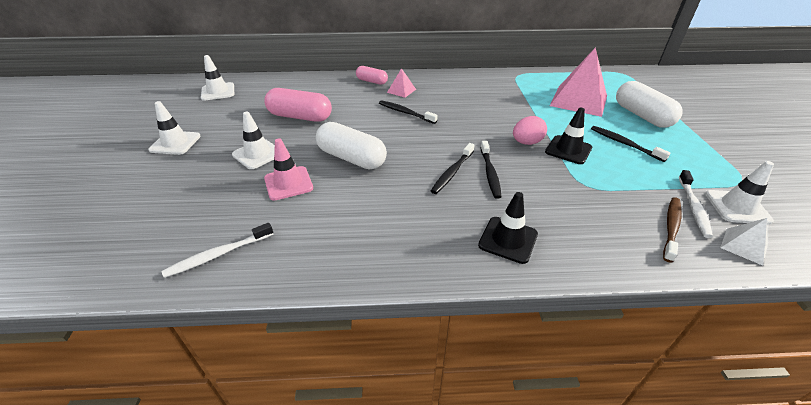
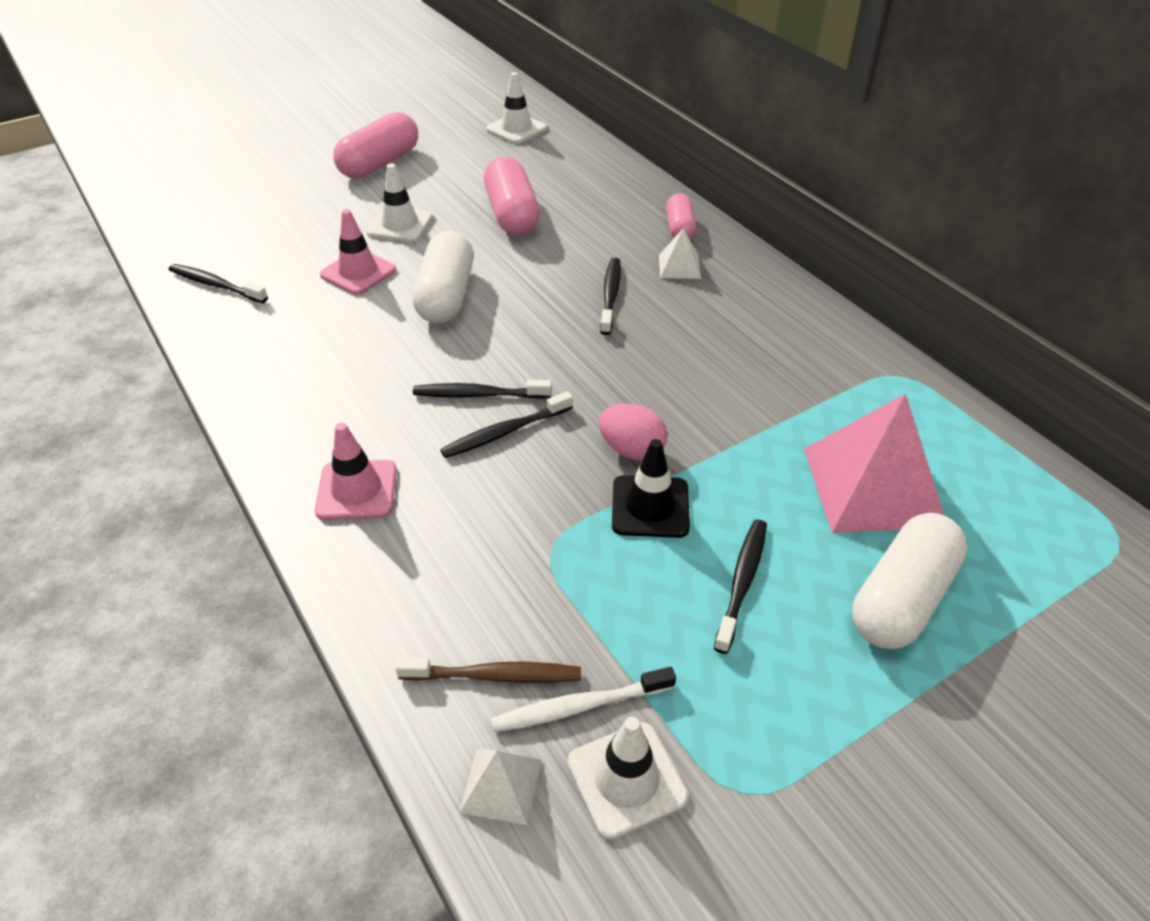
camera: 60 degrees right, 5 degrees up
white traffic cone [149,101,201,155] -> pink capsule [333,112,418,179]
white toothbrush [162,223,274,278] -> black toothbrush [169,264,268,303]
pink pyramid [387,68,416,98] -> white pyramid [659,228,701,279]
black traffic cone [478,192,538,264] -> pink traffic cone [315,423,397,520]

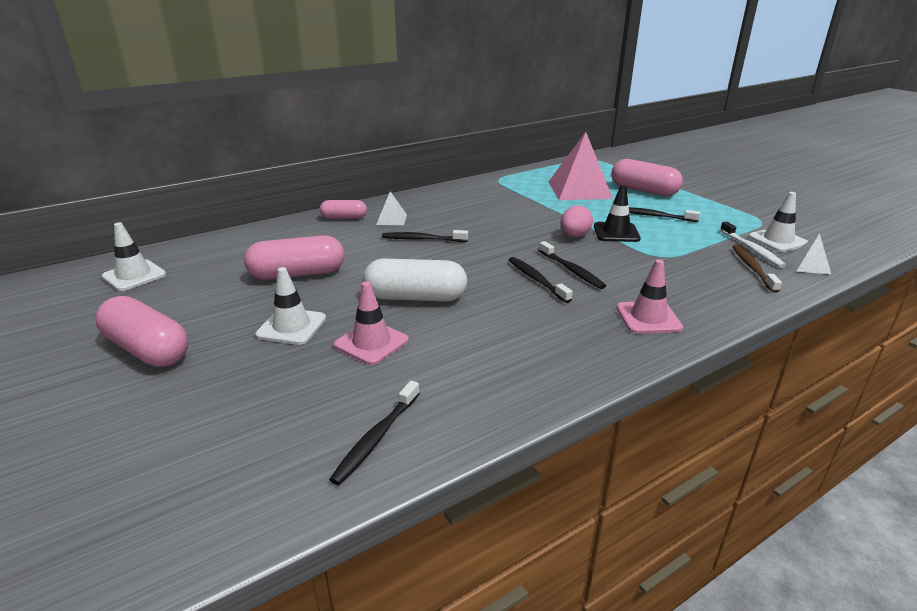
camera: 90 degrees left, 15 degrees down
black toothbrush [413,380,552,399] -> black toothbrush turned 150 degrees clockwise [509,257,573,303]
white capsule [852,513,968,649] -> pink capsule [611,159,683,196]

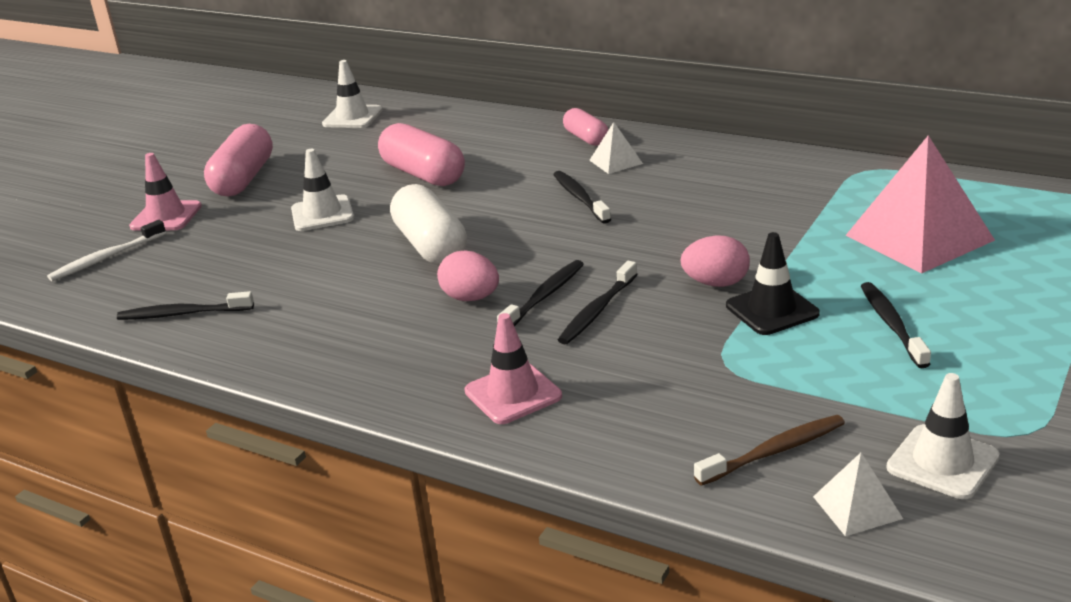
camera: 65 degrees right, 0 degrees up
pink traffic cone [334,282,409,365] -> pink traffic cone moved to [129,153,202,230]
pink capsule [611,159,683,196] -> none
white toothbrush [720,222,786,268] -> white toothbrush moved to [47,220,166,281]
none -> pink egg [437,251,499,301]

